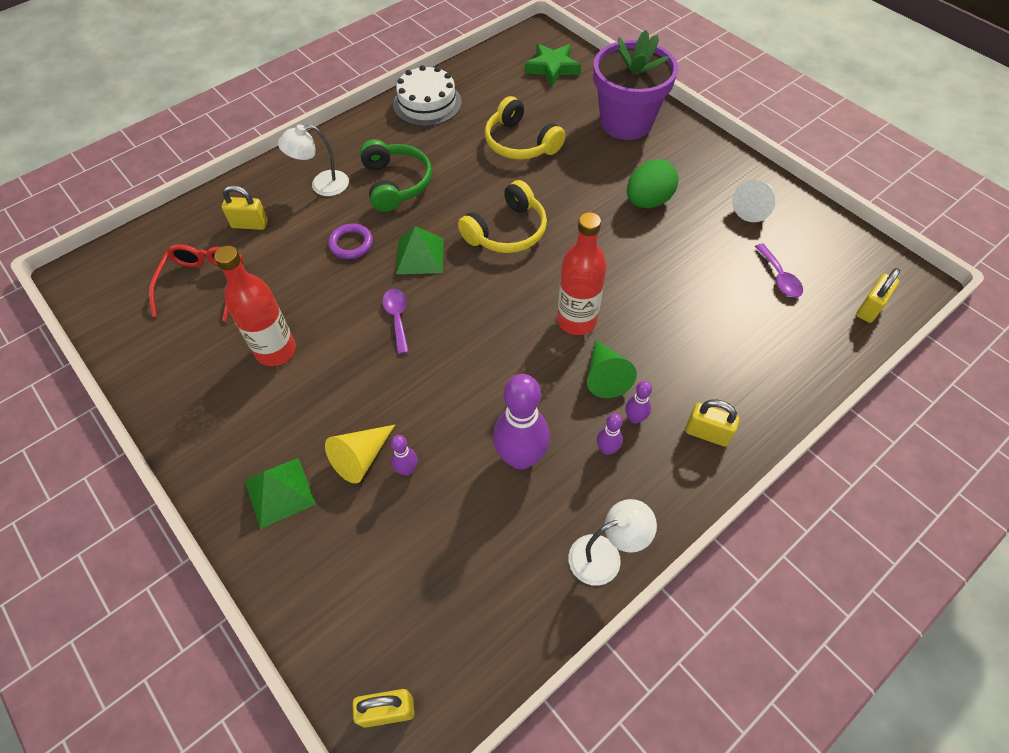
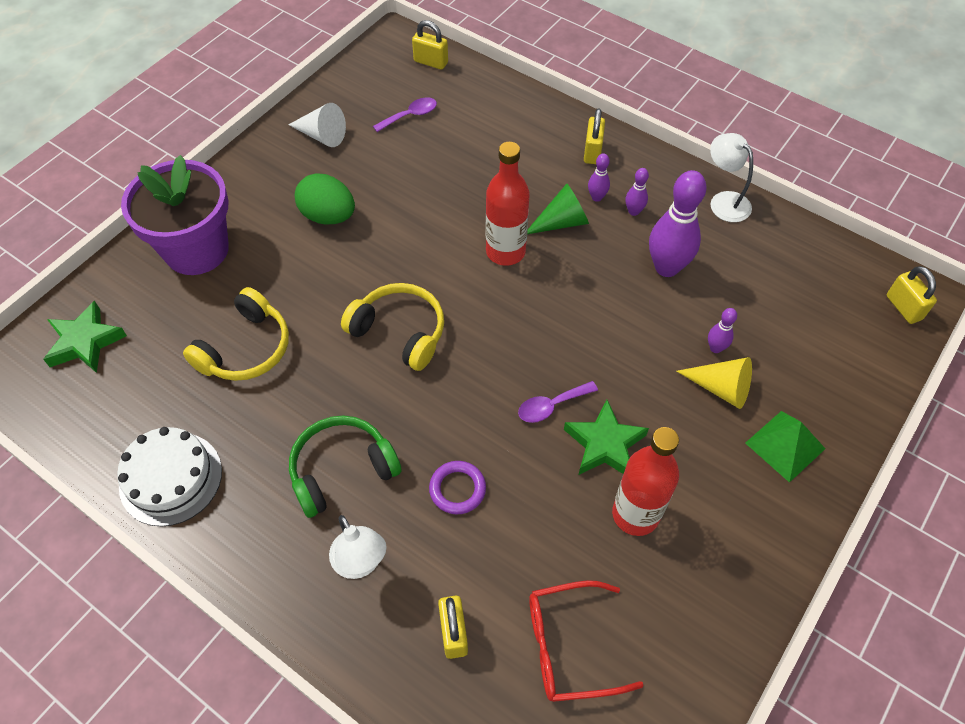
camera: 105 degrees left, 0 degrees up
green pyramid [396,226,444,274] -> none
none -> green star [564,400,649,475]

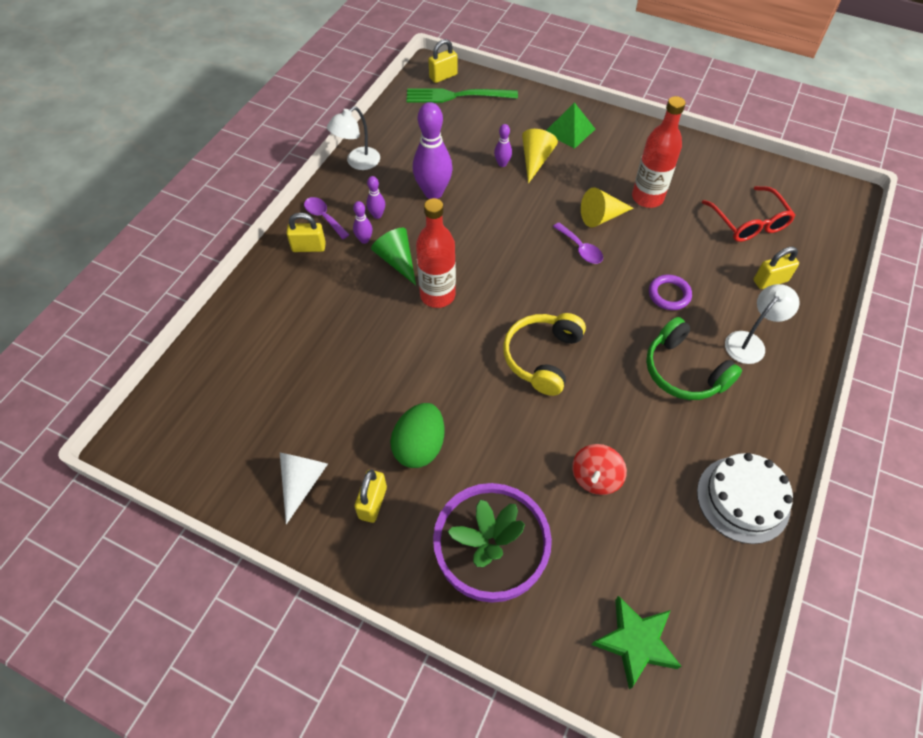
camera: 100 degrees left, 0 degrees up
yellow headphones [183,287,289,381] -> red spinning top [572,444,627,495]
purple spoon [373,97,437,132] -> purple spoon moved to [304,197,350,239]
yellow padlock [412,20,448,70] -> yellow padlock moved to [354,470,387,523]
green star [564,400,649,475] -> yellow cone [581,187,634,228]
none -> green fork [407,88,518,103]

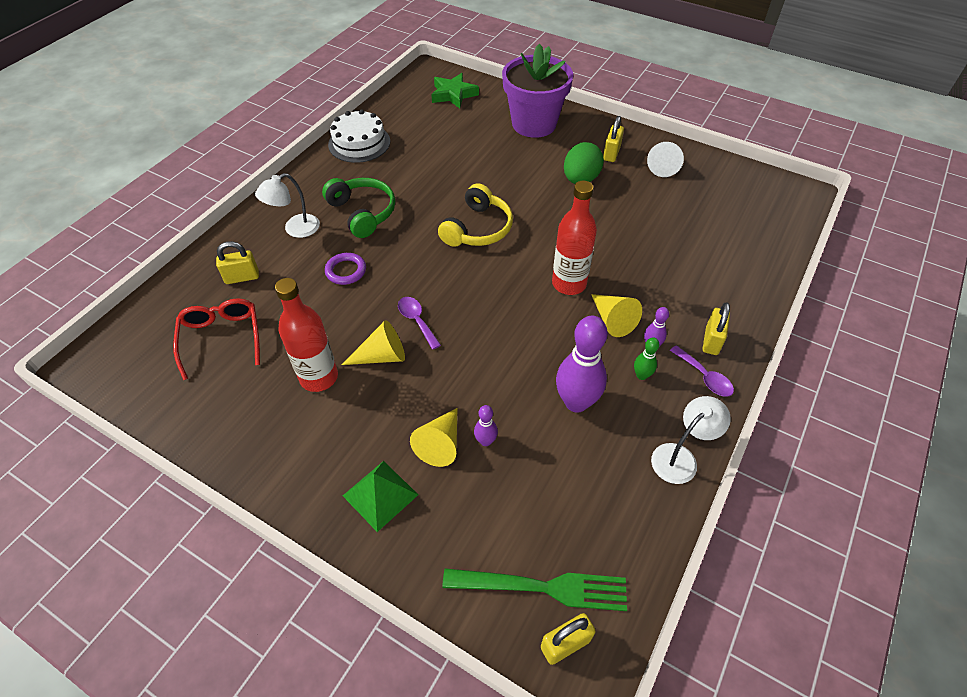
camera: 175 degrees left, 5 degrees down
yellow padlock [286,213,326,252] -> yellow padlock turned 75 degrees counterclockwise [703,302,730,355]
purple bowling pin [366,176,385,219] -> green bowling pin [634,337,659,380]
green cone [371,228,416,285] -> yellow cone [591,294,642,337]
red spinning top [572,444,627,495] -> none

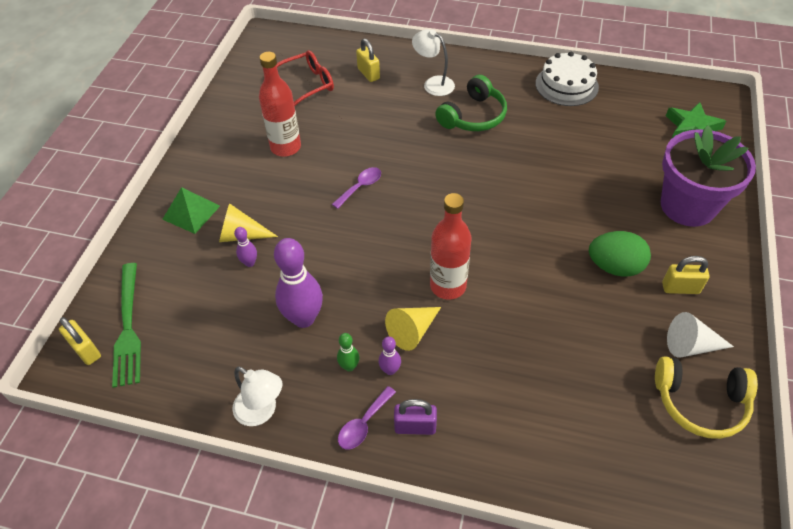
camera: 75 degrees right, 0 degrees up
purple ring [325,253,366,285] -> none
yellow cone [342,320,405,365] -> none
yellow headphones [438,183,513,247] -> yellow headphones moved to [655,356,758,439]
yellow padlock [703,302,730,355] -> purple padlock [394,399,437,435]

